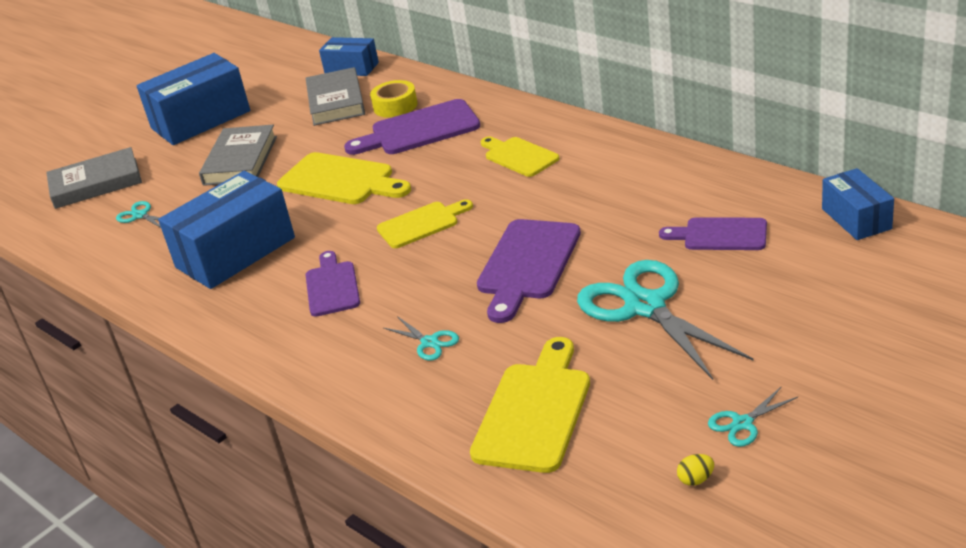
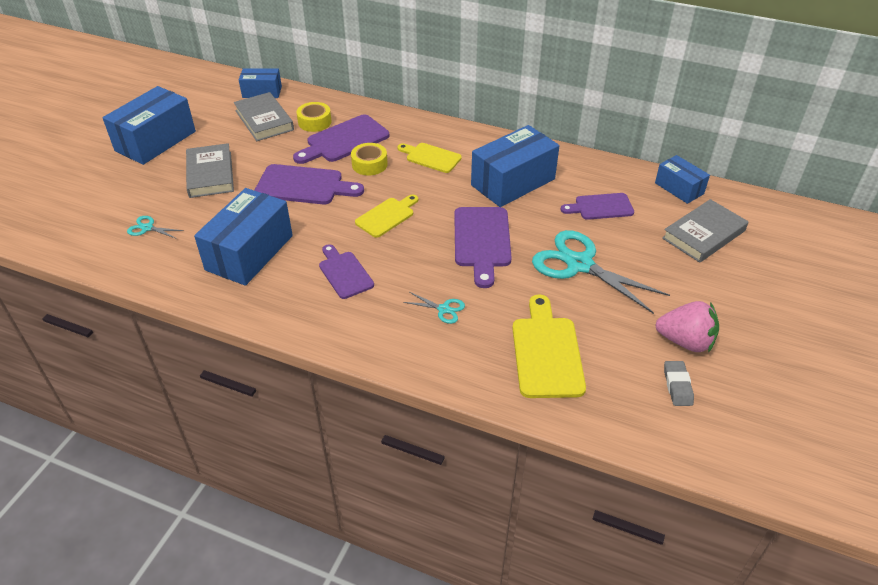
camera: 25 degrees left, 10 degrees up
grey book [46,147,142,209] -> grey book moved to [662,199,749,263]
yellow cutting board [277,152,411,204] -> purple cutting board [254,164,364,204]
yellow egg [677,454,714,486] -> grey eraser [664,361,694,406]
turquoise scissors [708,387,798,447] -> pink strawberry [656,301,719,353]
none -> yellow tape [351,143,388,175]
none -> blue box [471,125,559,207]

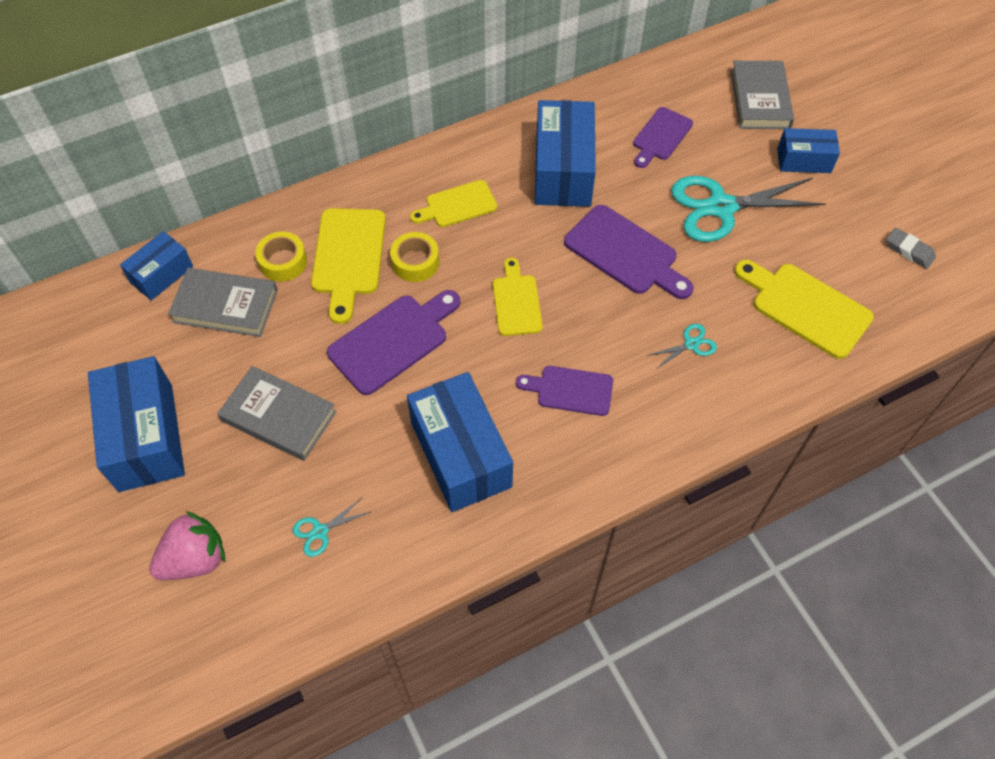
camera: 50 degrees left, 15 degrees up
purple cutting board [293,115,389,164] -> yellow cutting board [311,208,386,324]
blue box [655,155,710,204] -> blue box moved to [777,128,840,173]
pink strawberry [656,301,719,353] -> pink strawberry moved to [149,511,225,580]

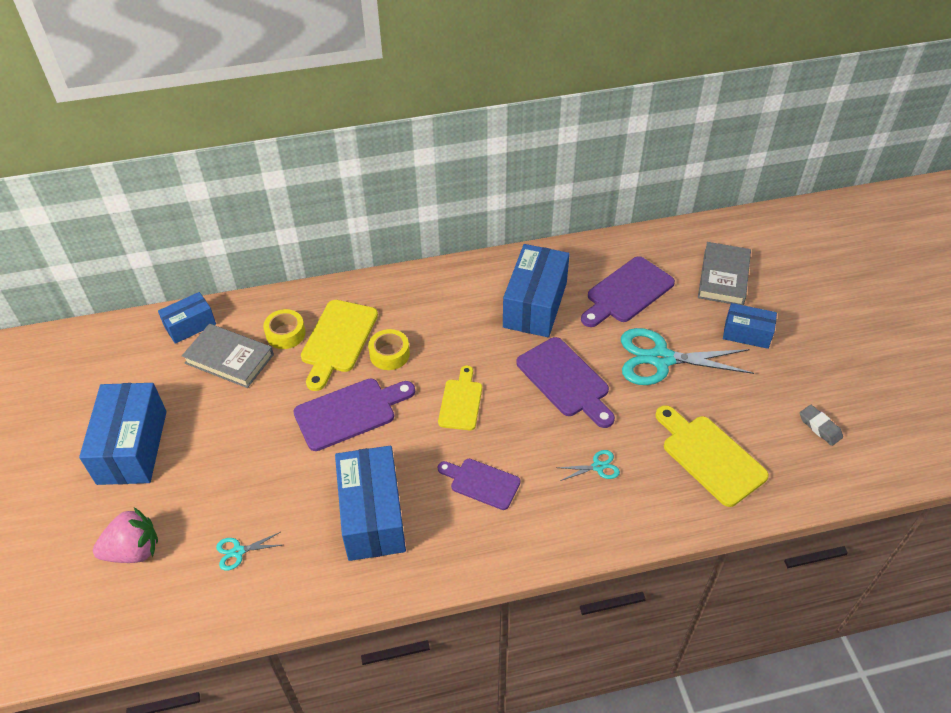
camera: 15 degrees right, 10 degrees down
grey book [217,366,337,461] -> none
yellow cutting board [410,180,497,227] -> none
purple cutting board [633,107,693,168] -> purple cutting board [581,256,675,327], size x1.54

